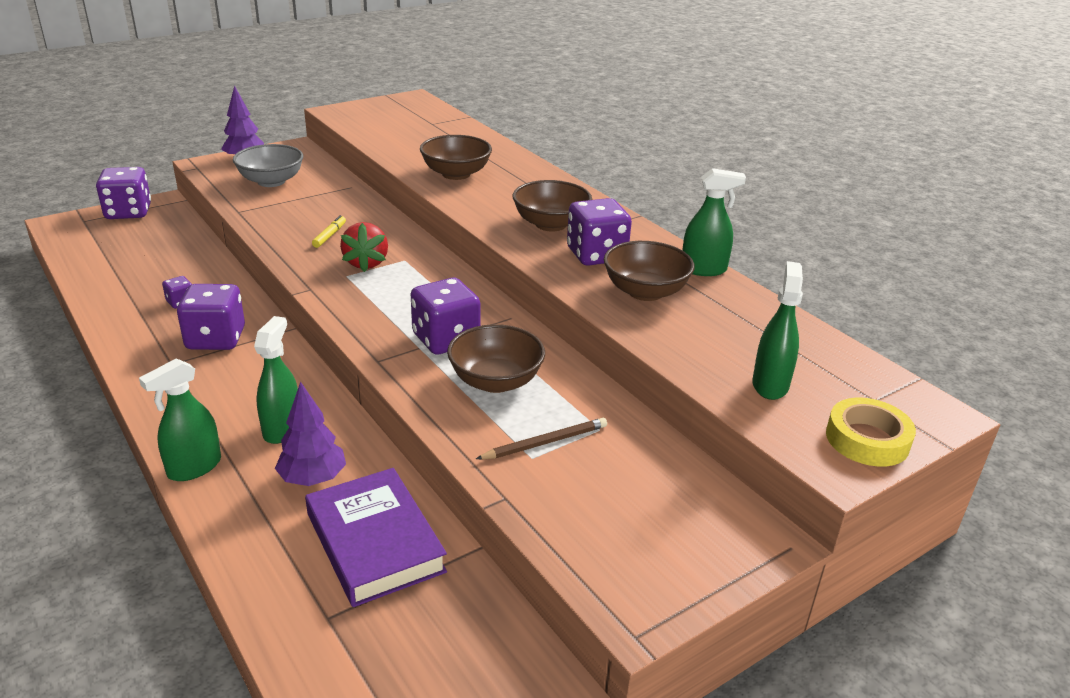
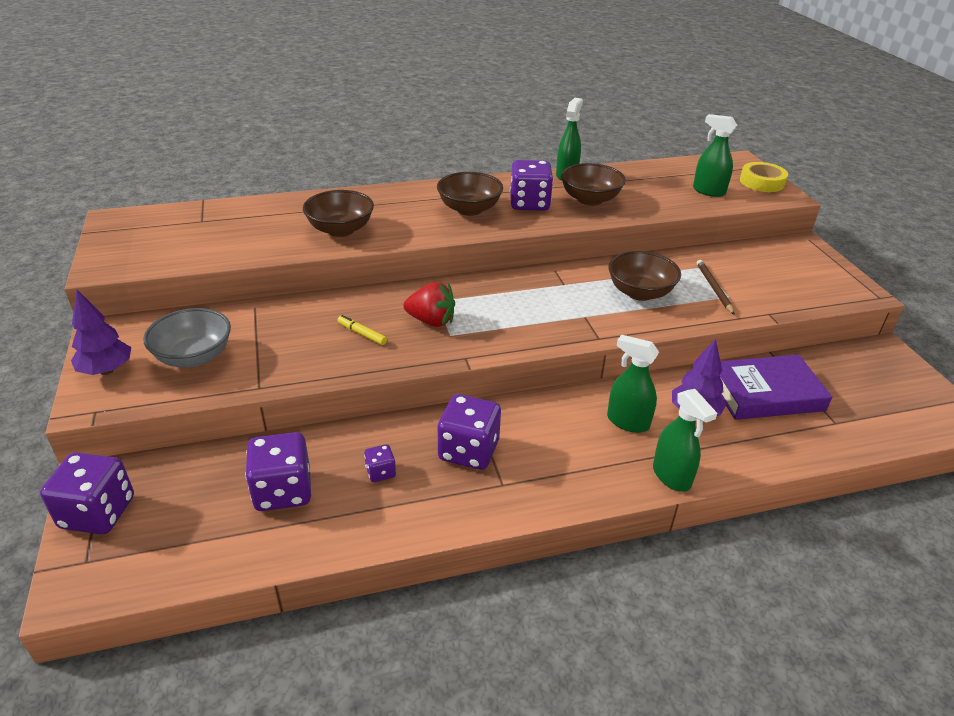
camera: 70 degrees left, 5 degrees up
purple dice [411,278,481,355] -> purple dice moved to [245,432,311,511]

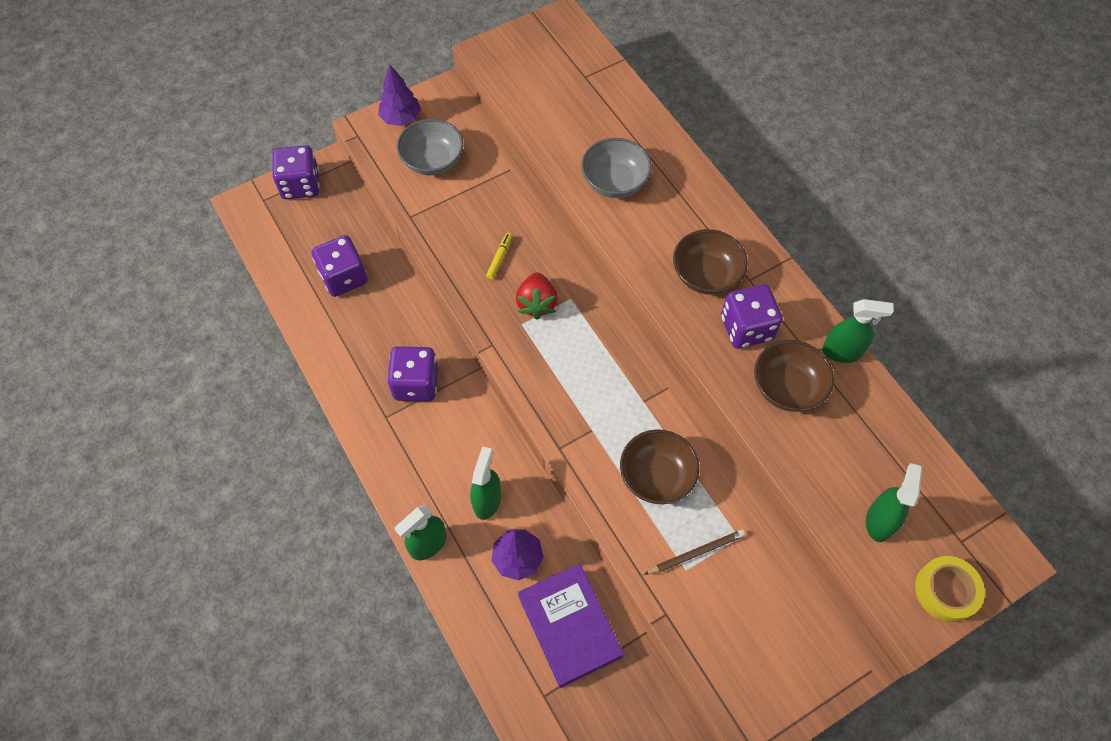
camera: 75 degrees right, 25 degrees up
brown bowl [303,190,374,237] -> grey bowl [581,138,652,198]
purple dice [364,444,396,482] -> none

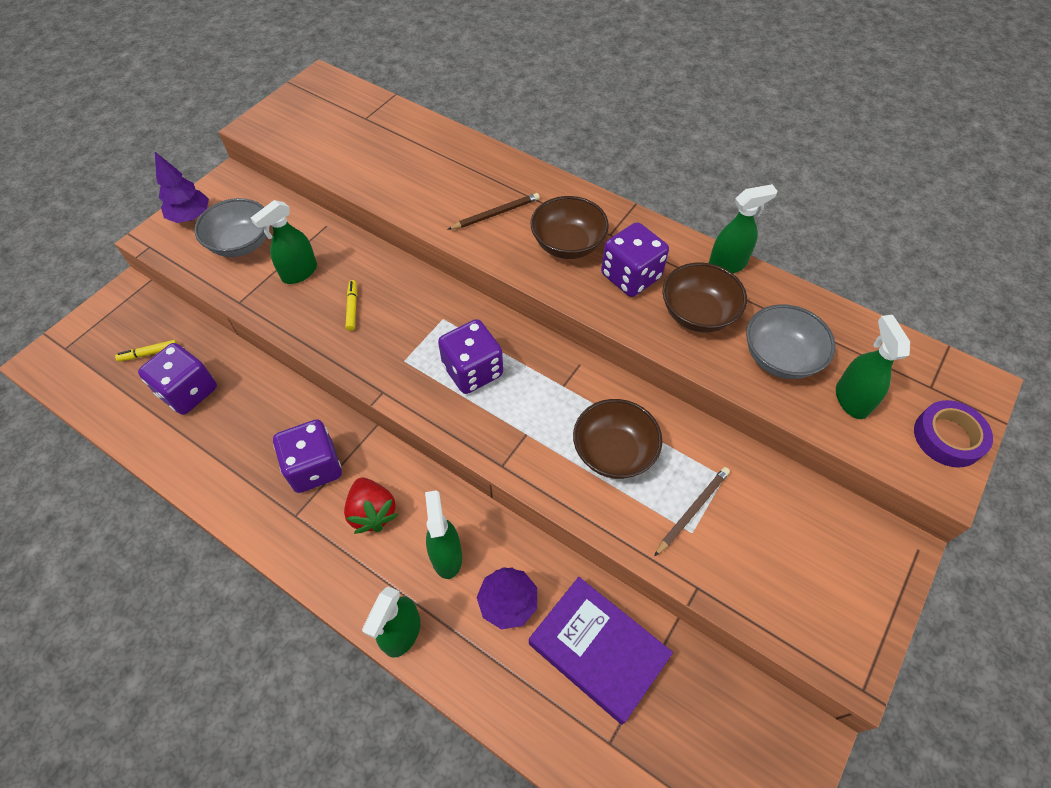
camera: 25 degrees left, 5 degrees down
purple dice [272,145,320,199] -> purple dice moved to [438,319,503,394]
red strawberry [516,272,558,320] -> red strawberry moved to [344,478,398,534]
grey bowl [581,138,652,198] -> grey bowl moved to [746,304,836,379]
yellow tape [915,556,985,622] -> purple tape [914,400,993,467]
none -> yellow marker [115,340,178,362]
none -> green spray bottle [251,200,317,284]
none -> brown pencil [447,193,540,230]

